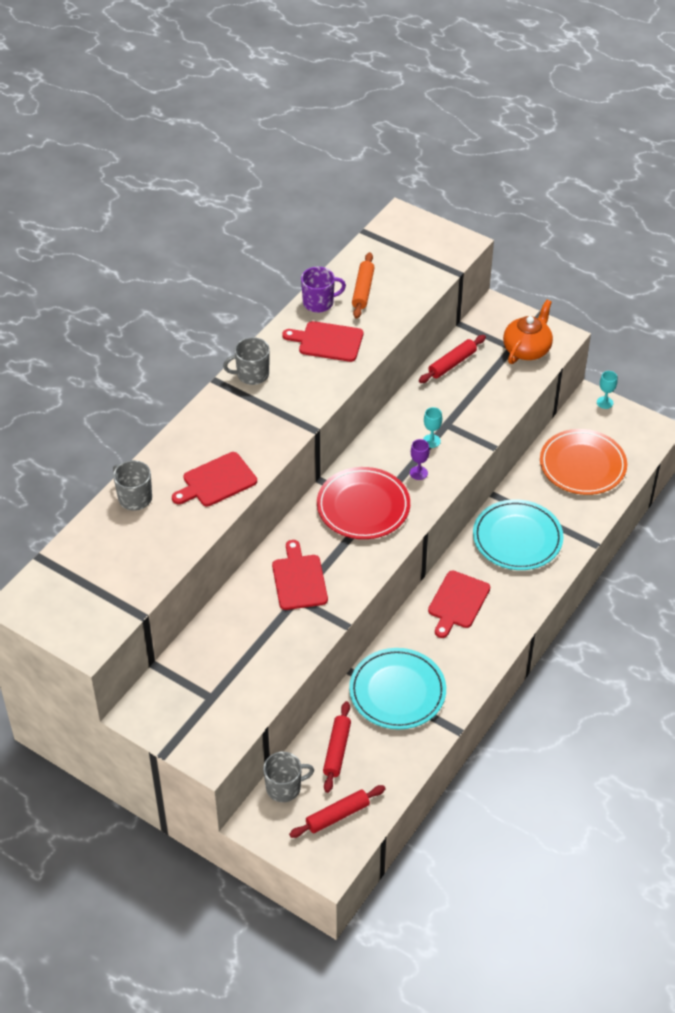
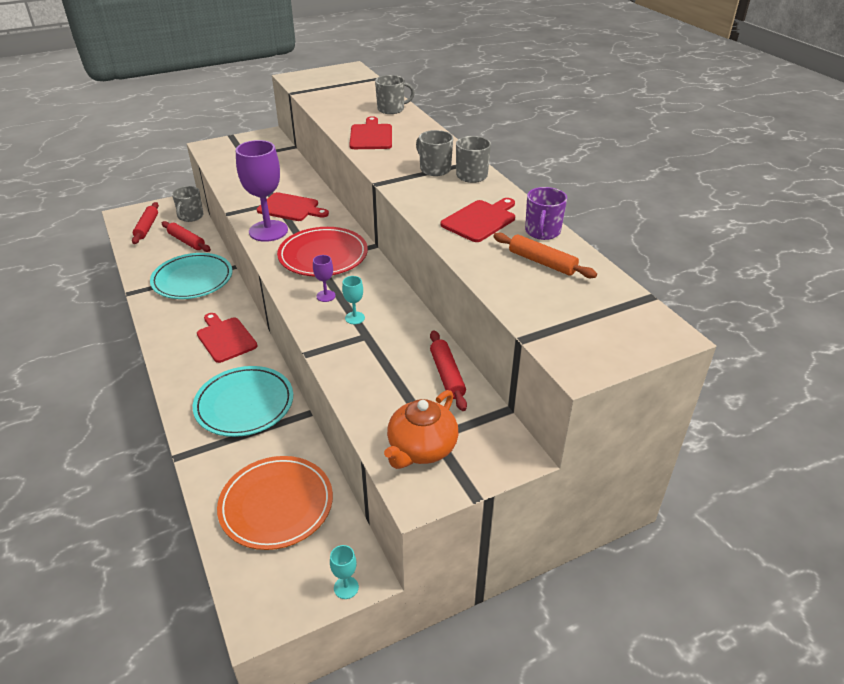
camera: 120 degrees right, 10 degrees down
orange teapot [503,300,553,364] -> orange teapot turned 60 degrees clockwise [384,390,459,469]
none -> purple goblet [236,140,288,242]
none -> grey mug [416,130,453,176]

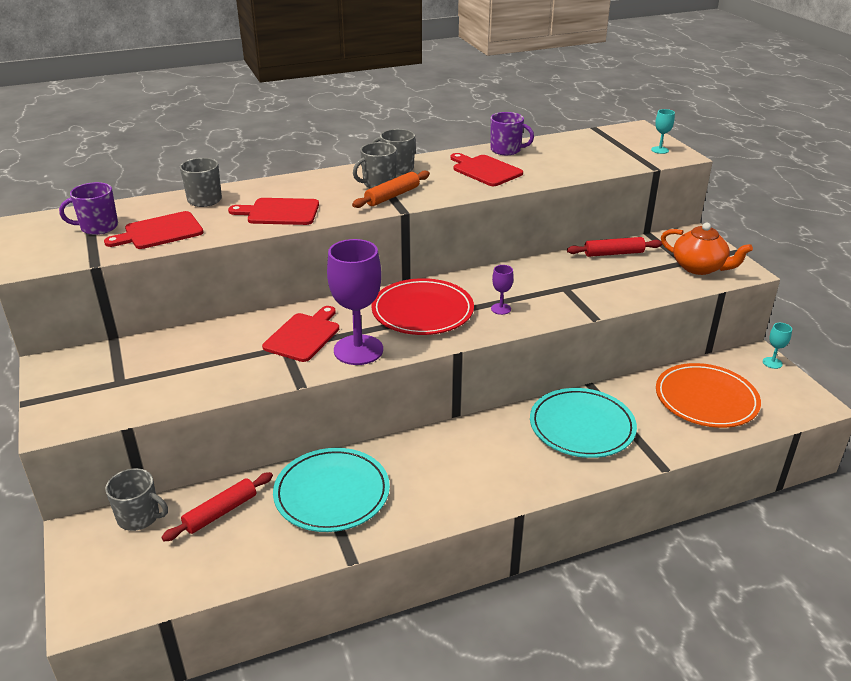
camera: 85 degrees left, 5 degrees down
red rolling pin [132,202,159,244] -> none
red cutting board [197,313,257,363] -> red cutting board moved to [104,211,203,249]
turquoise goblet [342,276,365,324] -> turquoise goblet moved to [651,109,675,154]
orange rolling pin [493,233,597,278] -> orange rolling pin moved to [352,171,430,208]
none -> purple mug [59,182,118,235]

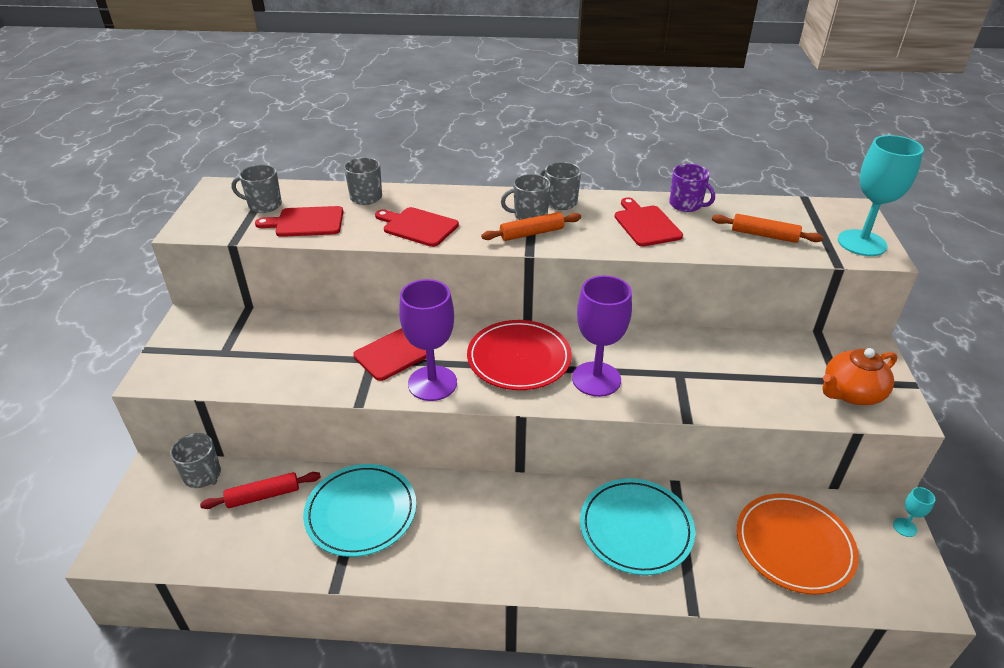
camera: 25 degrees right, 5 degrees up
purple mug [59,182,118,235] -> grey mug [232,165,282,213]
purple goblet [491,265,514,315] -> purple goblet [572,275,632,397], size x2.30
red rolling pin [567,237,662,257] -> none
turquoise goblet [651,109,675,154] -> turquoise goblet [838,135,924,256], size x2.30
orange teapot [661,223,753,275] -> orange teapot turned 90 degrees clockwise [822,348,897,405]
none -> orange rolling pin [712,214,823,243]

